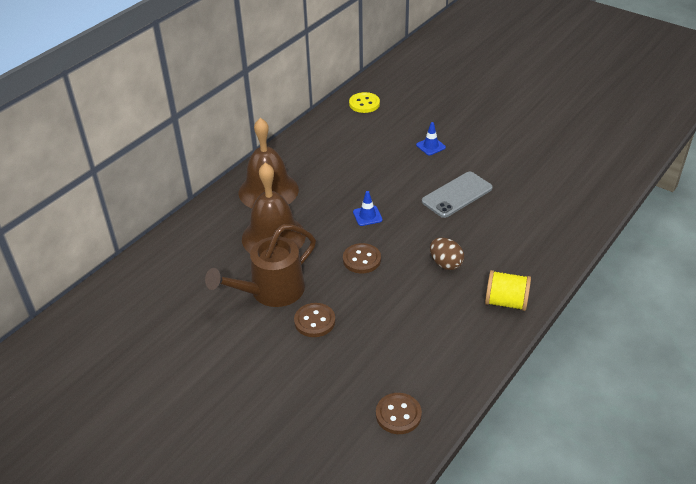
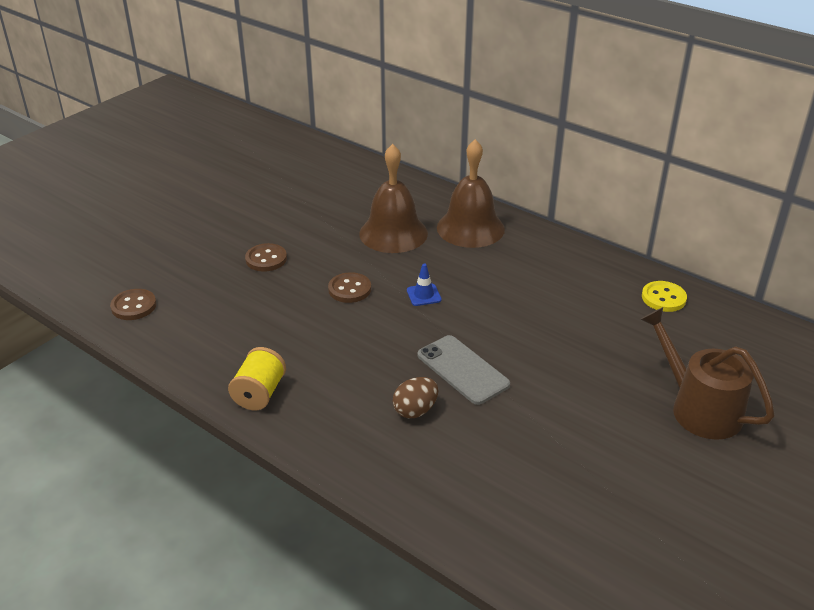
camera: 90 degrees right, 5 degrees down
brown watering can [205,224,316,307] -> brown watering can moved to [640,307,775,440]
blue traffic cone [416,122,446,155] -> none
brown egg [430,237,464,270] -> brown egg moved to [392,377,438,418]

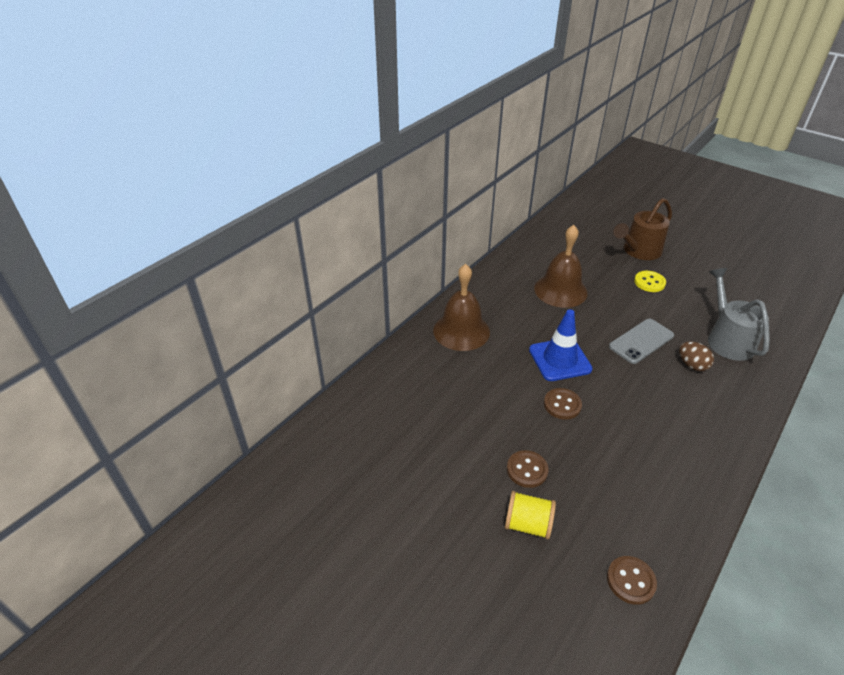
camera: 90 degrees left, 5 degrees up
yellow spool [228,347,286,410] -> yellow spool moved to [505,491,556,539]
brown bell [359,144,428,253] -> brown bell moved to [534,225,588,308]
blue traffic cone [407,263,442,306] -> blue traffic cone [529,309,593,381], size x2.12
yellow button [642,281,687,312] -> yellow button moved to [634,271,666,292]
none -> grey watering can [708,268,770,361]

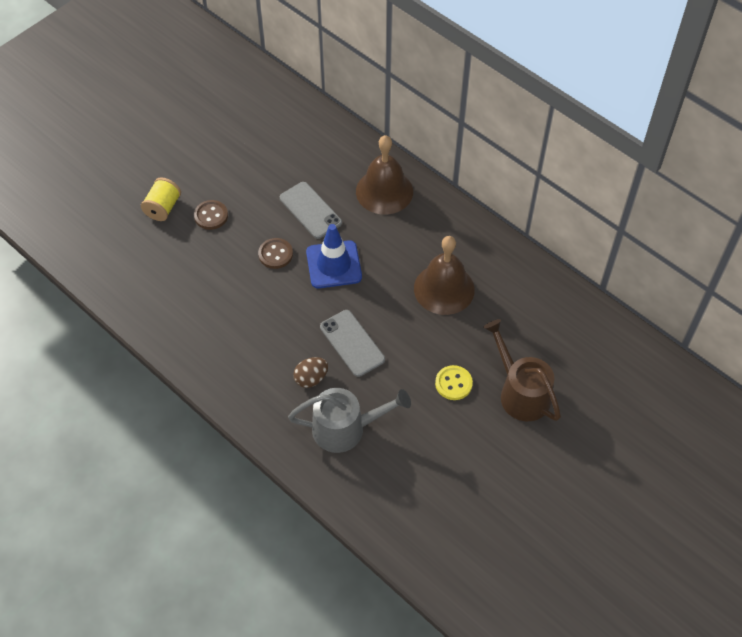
camera: 95 degrees right, 15 degrees up
brown button [607,556,657,605] -> none
none -> grey phone [280,182,342,239]

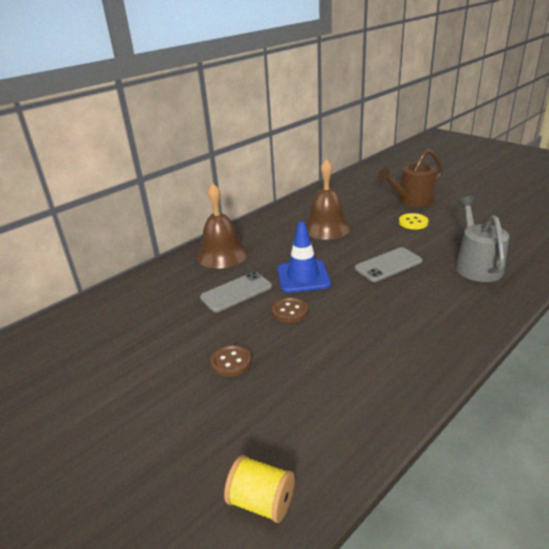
camera: 85 degrees left, 25 degrees down
yellow spool [141,177,181,221] -> yellow spool moved to [224,455,295,523]
brown egg [293,357,328,388] -> none

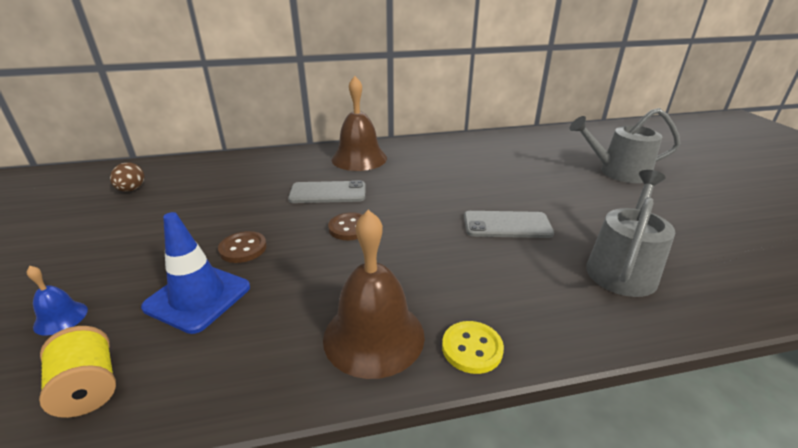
camera: 30 degrees right, 0 degrees up
blue traffic cone [277,221,331,293] -> blue traffic cone moved to [141,212,250,334]
brown bell [305,159,351,240] -> brown bell moved to [323,210,425,379]
brown watering can [378,149,443,207] -> grey watering can [569,108,680,183]
yellow button [399,213,428,230] -> yellow button moved to [442,321,504,374]
none -> blue bell [27,266,88,335]
none -> brown egg [110,162,144,192]

